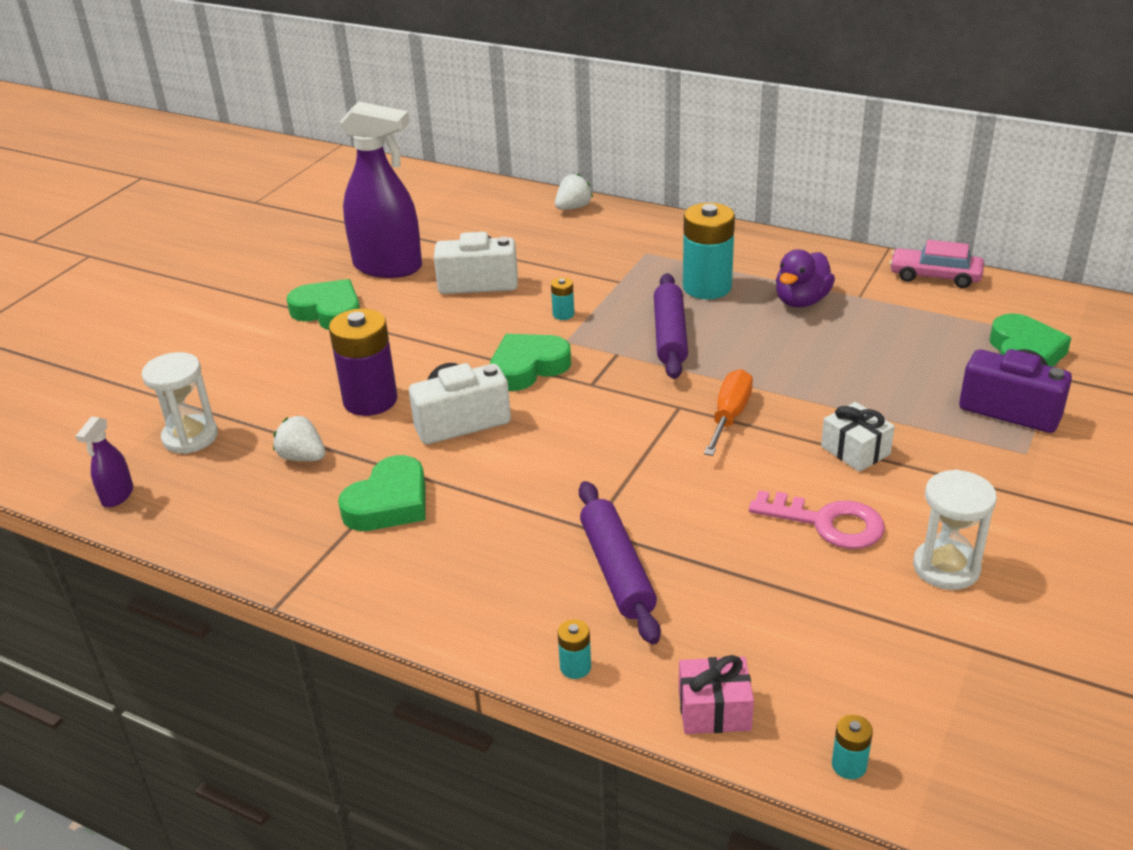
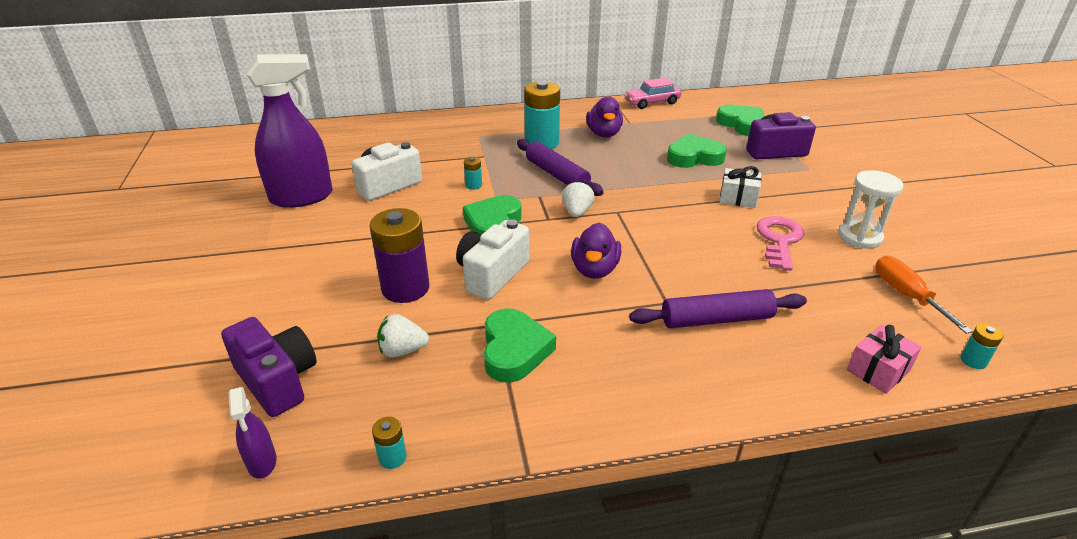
camera: 40 degrees left, 0 degrees up
white hourglass [142,352,218,454] -> purple camera [221,317,316,417]
green heart [287,279,360,330] -> green heart moved to [667,134,727,168]
white strawberry [555,173,593,210] -> white strawberry moved to [562,181,595,217]
turquoise battery [558,619,591,679] -> turquoise battery moved to [372,417,407,469]
purple rolling pin [579,481,661,645] -> purple rolling pin turned 45 degrees counterclockwise [629,289,807,328]
orange screwdriver [704,369,753,456] -> orange screwdriver moved to [875,256,973,334]
pink key [749,490,885,549] -> pink key turned 60 degrees counterclockwise [757,216,804,271]
none -> purple duck [571,222,621,279]

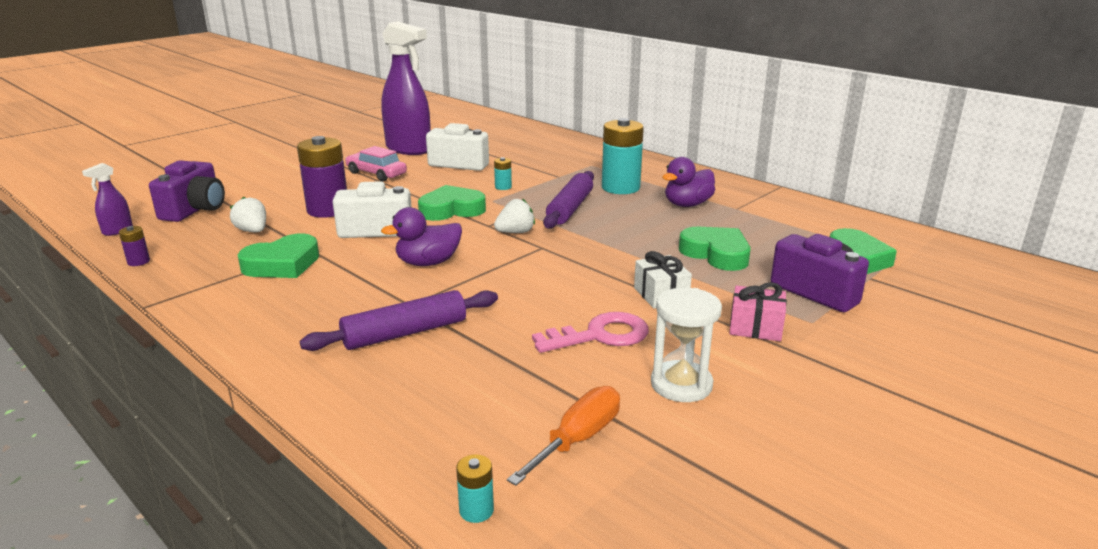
camera: 55 degrees right, 10 degrees down
turquoise battery [372,417,407,469] -> purple battery [119,226,150,266]
pink car [624,78,681,109] -> pink car moved to [345,146,407,182]
purple rolling pin [629,289,807,328] -> purple rolling pin turned 75 degrees counterclockwise [300,290,498,351]
pink gift [847,325,921,394] -> pink gift moved to [729,282,787,341]

